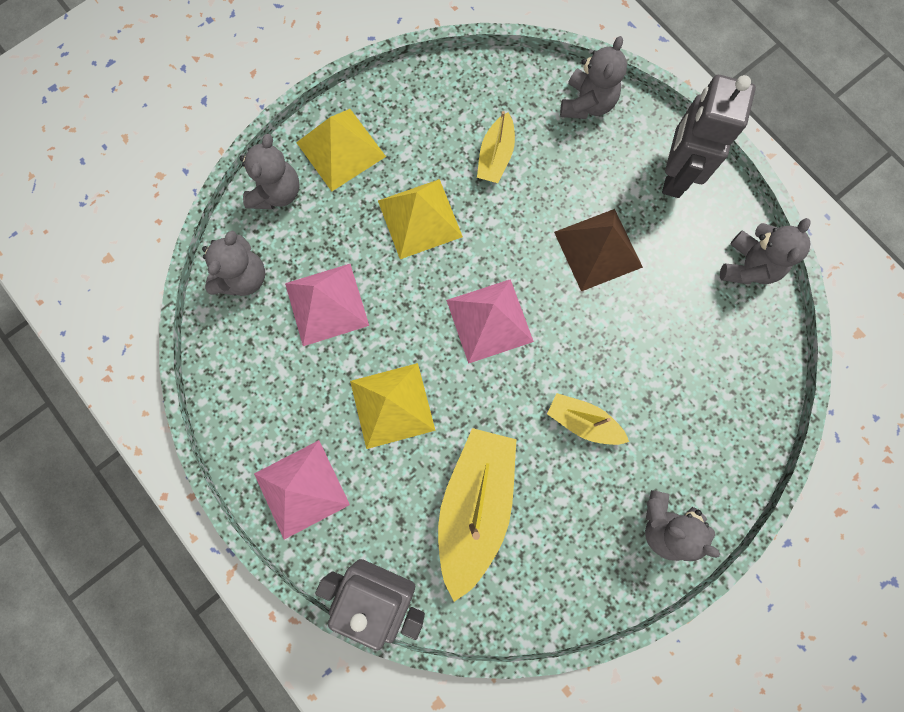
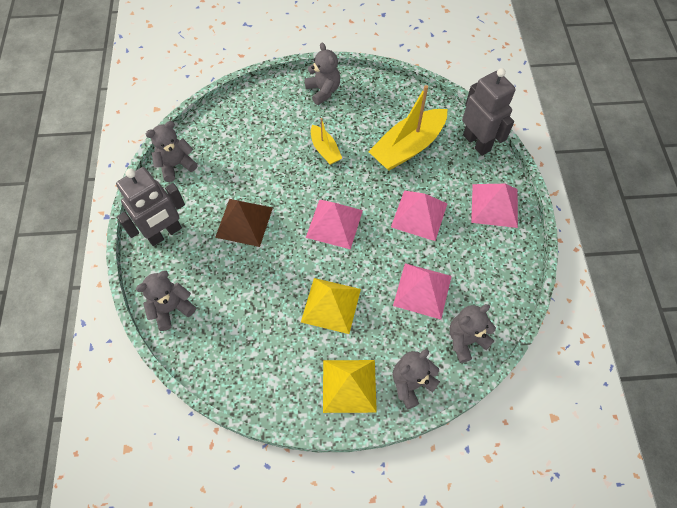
camera: 145 degrees left, 15 degrees down
yellow pyramid [350,363,436,449] -> pink pyramid [391,190,448,241]
yellow boat [477,111,515,183] -> none

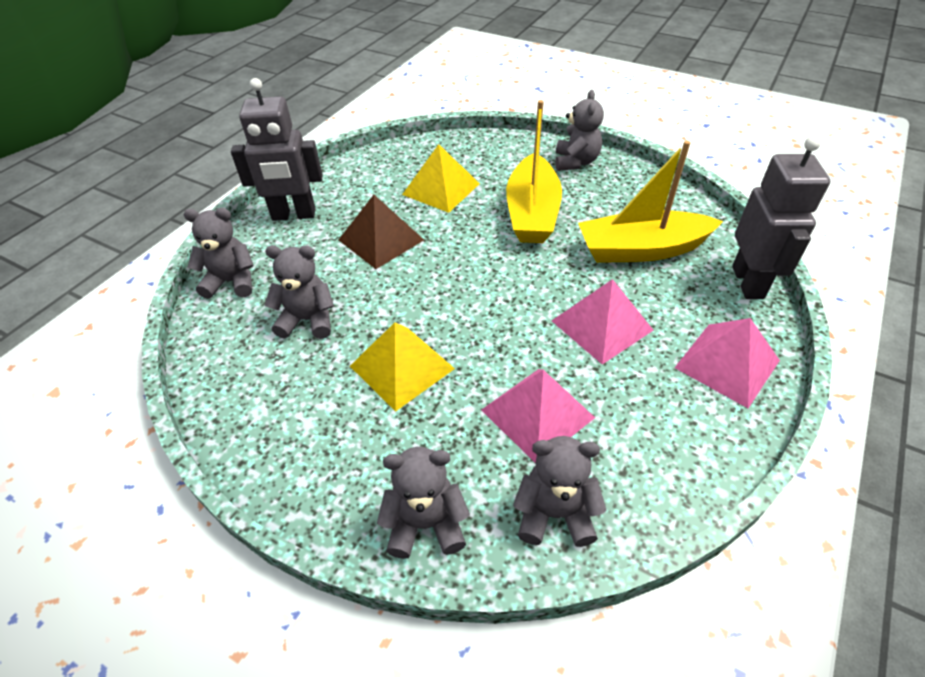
camera: 35 degrees right, 15 degrees down
grey teddy bear [146,121,198,182] -> grey teddy bear moved to [264,245,334,339]
pink pyramid [306,199,363,249] -> none
yellow boat [311,118,342,165] -> yellow boat [506,100,562,243], size x1.88
yellow pyramid [323,360,377,413] -> yellow pyramid moved to [402,144,480,213]

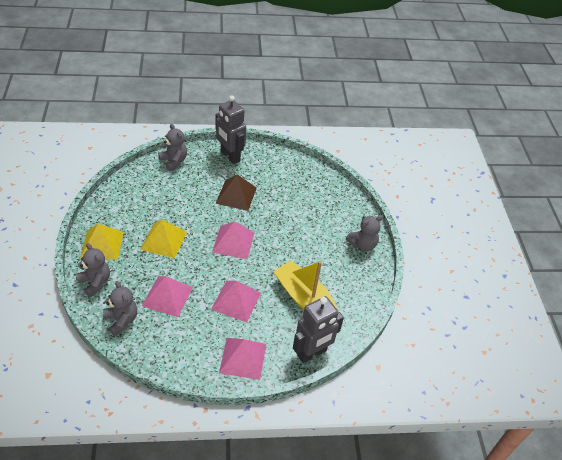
camera: 50 degrees right, 0 degrees up
grey teddy bear [264,245,334,339] -> none
yellow pyramid [402,144,480,213] -> yellow pyramid moved to [80,224,124,260]
yellow boat [506,100,562,243] -> none
none -> pink pyramid [212,221,255,259]

